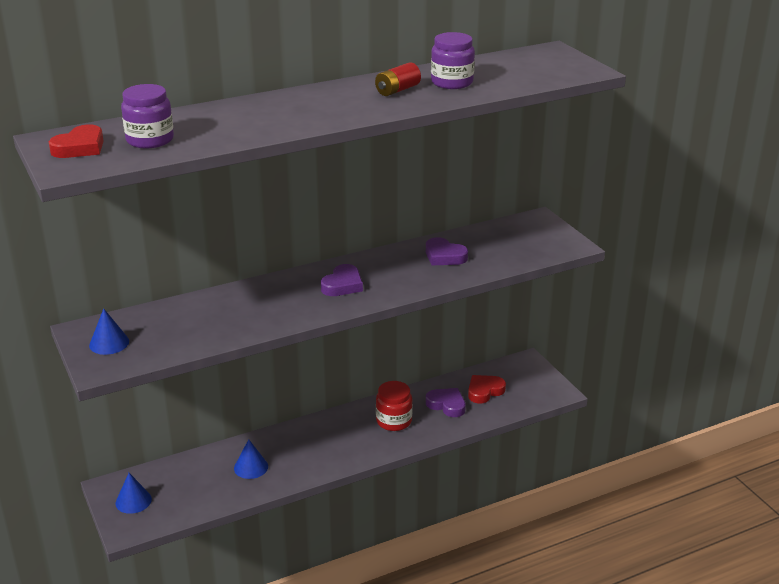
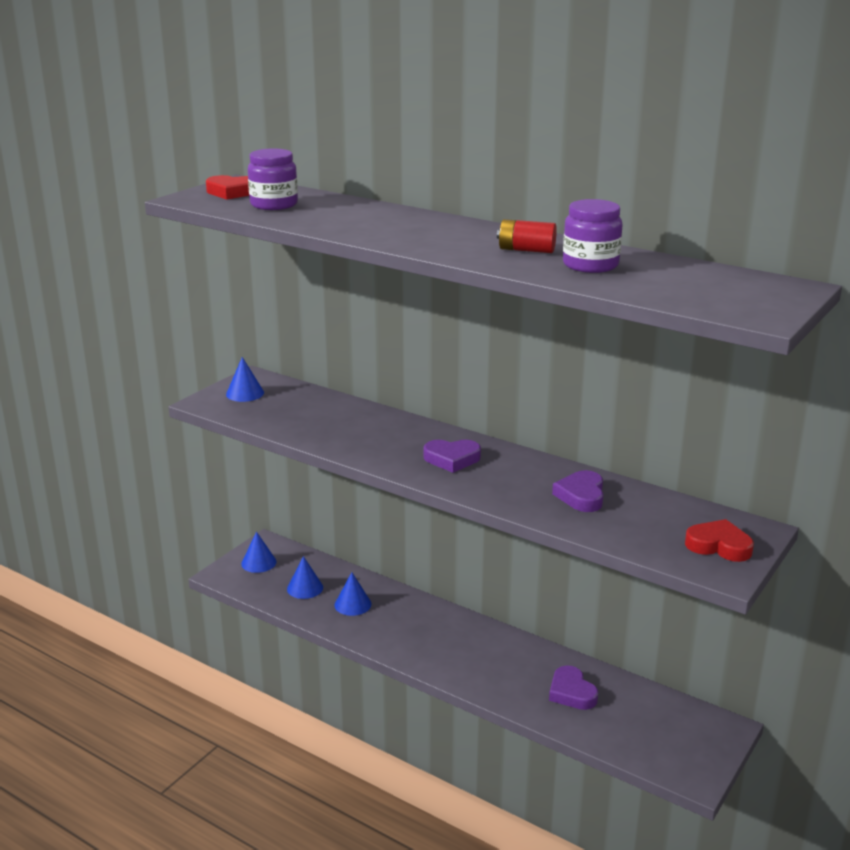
camera: 60 degrees right, 5 degrees down
red jar [376,381,413,431] -> none
purple heart [426,388,466,417] -> purple heart turned 150 degrees clockwise [549,665,598,710]
red heart [468,375,506,404] -> red heart moved to [685,519,754,562]
none -> blue cone [287,556,323,599]

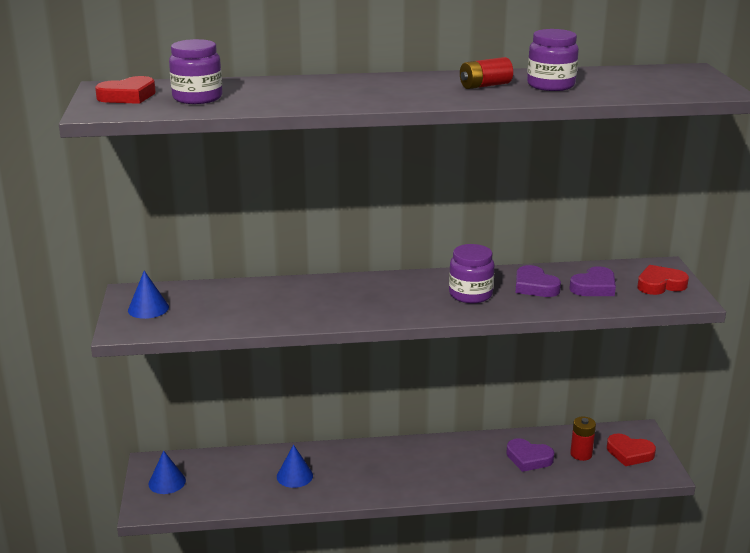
camera: 40 degrees left, 0 degrees up
blue cone [287,556,323,599] -> none
purple heart [423,440,481,473] -> purple heart moved to [569,266,616,296]
none -> purple jar [449,244,495,303]
none -> red battery [570,416,596,461]
none -> red heart [607,433,656,466]

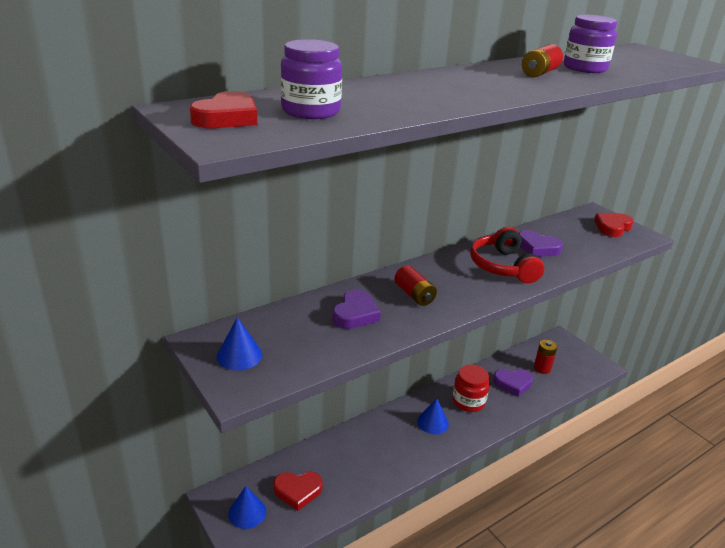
camera: 30 degrees left, 5 degrees up
blue cone [277,444,313,488] -> blue cone moved to [417,398,449,434]
purple jar [449,244,495,303] -> red headphones [470,227,544,283]
purple heart [569,266,616,296] -> purple heart moved to [332,290,381,329]
red heart [607,433,656,466] -> red heart moved to [274,472,323,511]
none -> red battery [395,265,437,306]
none -> red jar [452,365,490,412]

